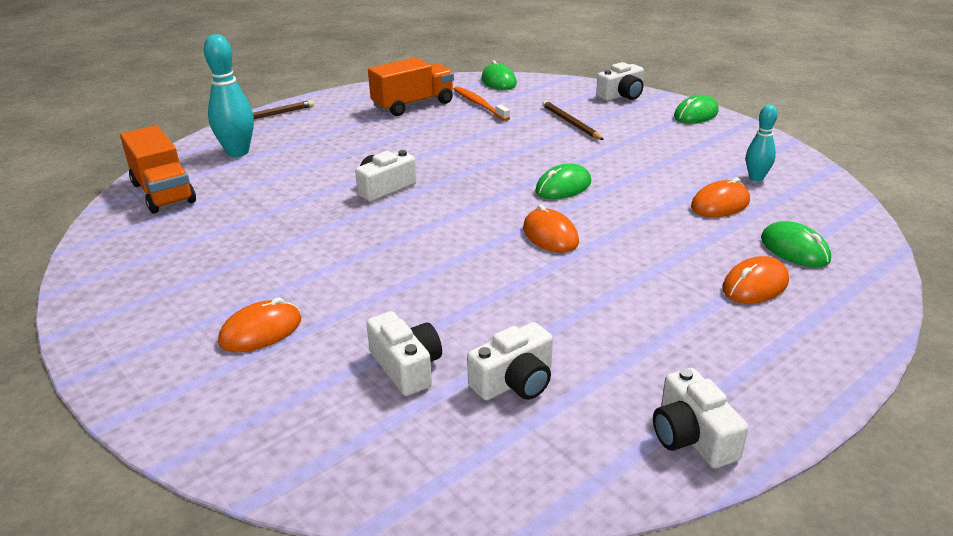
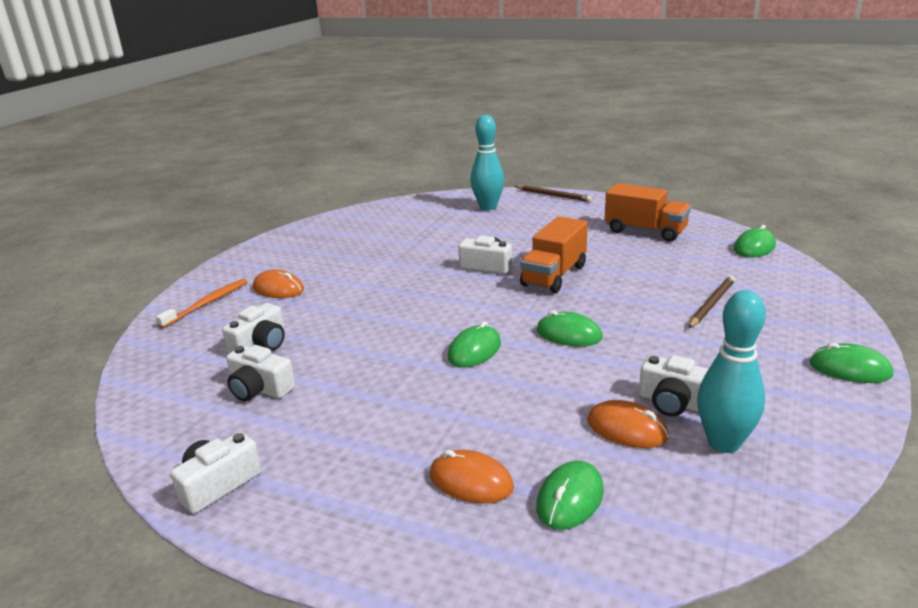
camera: 65 degrees right, 5 degrees down
orange truck [120,125,196,214] -> orange truck moved to [520,216,588,293]
orange toothbrush [454,86,510,121] -> orange toothbrush moved to [156,279,247,328]
orange mouse [523,204,579,253] -> green mouse [448,321,501,367]
white camera [596,62,644,101] -> white camera moved to [639,355,708,417]
turquoise bowling pin [746,105,778,181] -> turquoise bowling pin [697,290,766,453], size x1.68

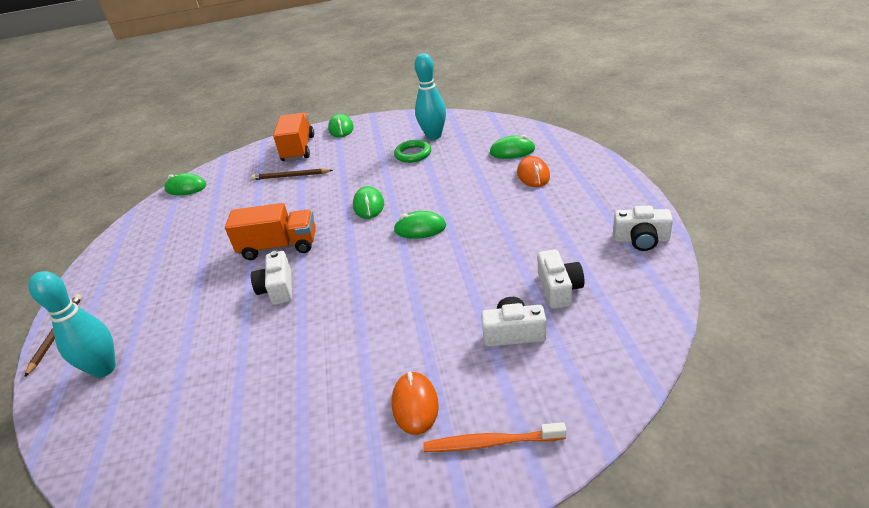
camera: 120 degrees left, 10 degrees up
orange mouse [587,400,669,448] -> none
orange truck [605,183,691,242] -> orange truck moved to [273,113,314,161]
white camera [639,355,708,417] -> green ring [394,140,431,163]

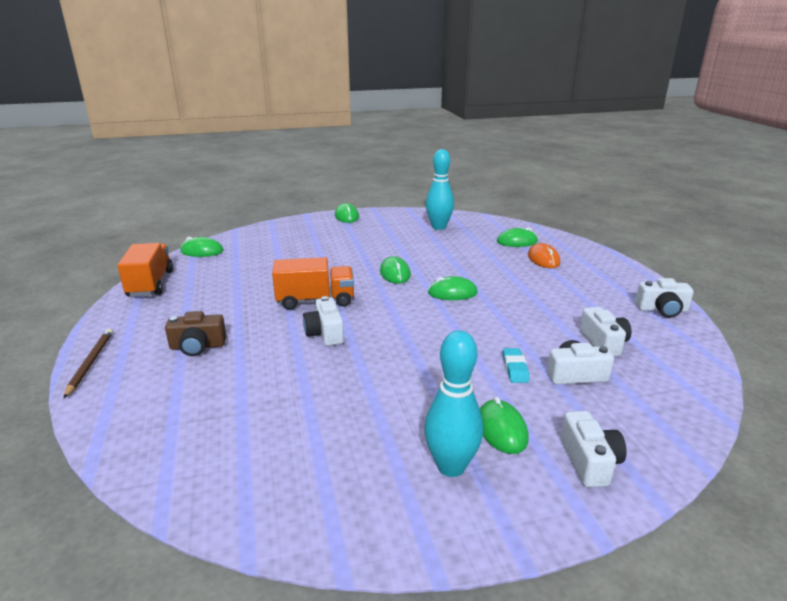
camera: 10 degrees left, 10 degrees down
turquoise bowling pin [29,271,116,378] -> turquoise bowling pin moved to [424,330,483,477]
brown pencil [251,168,333,180] -> none
orange truck [273,113,314,161] -> orange truck moved to [117,243,173,297]
orange mouse [392,371,439,435] -> green mouse [480,396,529,454]
green ring [394,140,431,163] -> none
orange toothbrush [423,422,566,452] -> white camera [561,411,626,488]
none -> brown camera [165,311,226,356]
none -> turquoise eraser [503,348,529,383]

